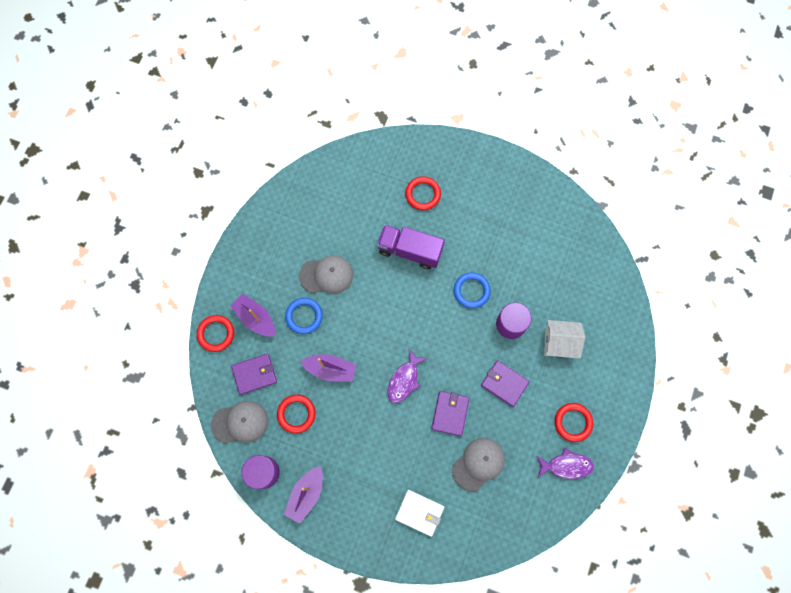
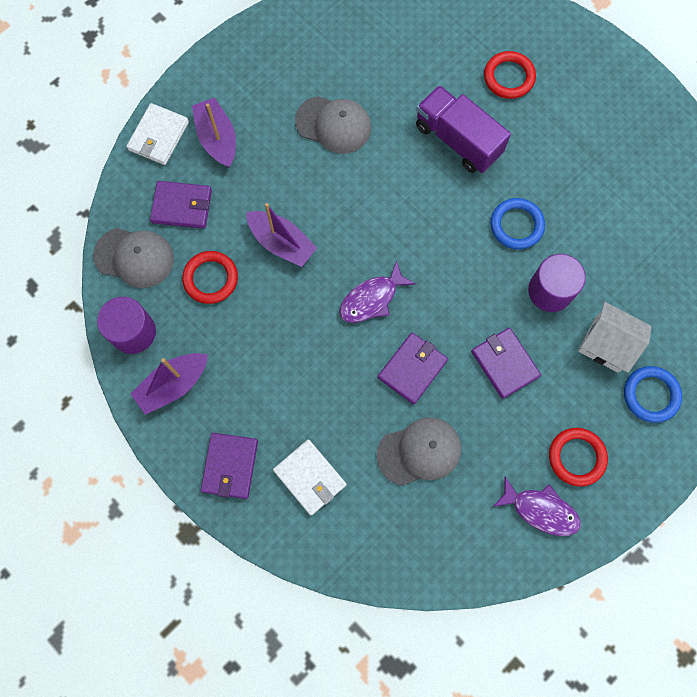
camera: 25 degrees right, 0 degrees up
red ring [197,315,234,352] -> white wallet [126,103,189,165]
blue ring [285,298,323,334] -> blue ring moved to [624,366,682,423]
none -> purple wallet [201,433,258,499]

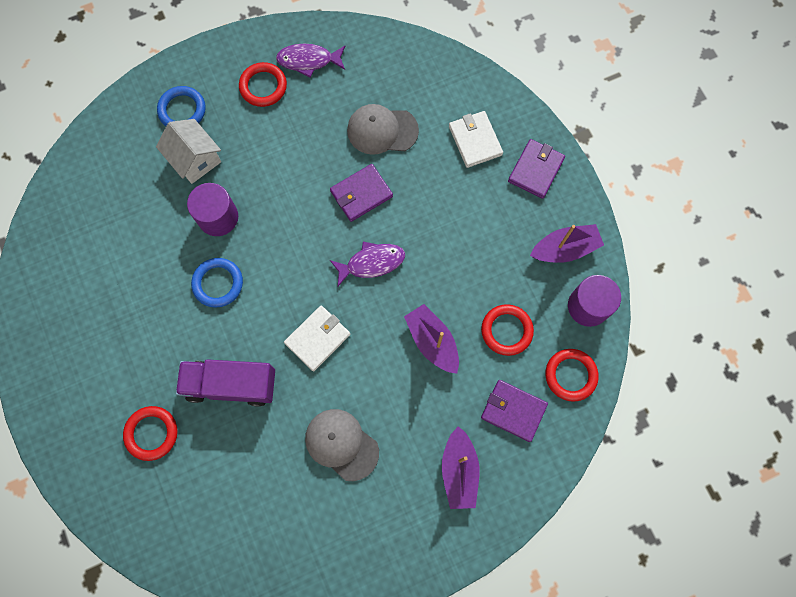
camera: 160 degrees left, 0 degrees up
grey cap [93,228,174,288] -> red ring [545,349,599,402]
white wallet [126,103,189,165] -> white wallet moved to [284,306,350,371]
purple truck [416,85,511,173] -> purple truck turned 120 degrees clockwise [176,359,275,407]
purple wallet [471,328,541,399] -> none
purple fish [493,476,581,536] -> purple fish turned 45 degrees counterclockwise [276,44,345,78]

